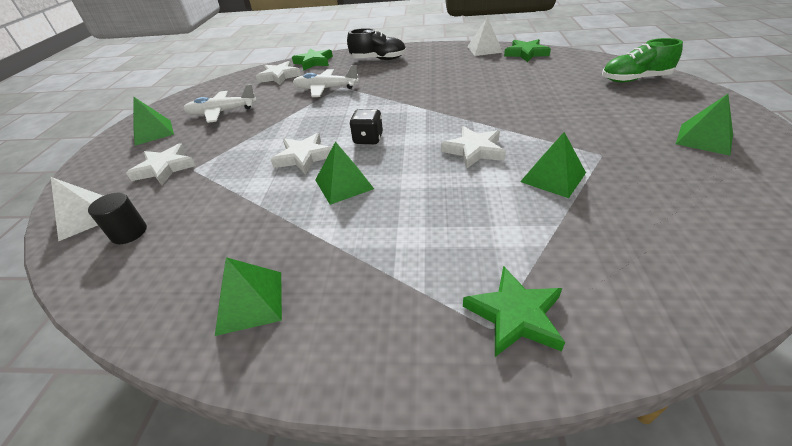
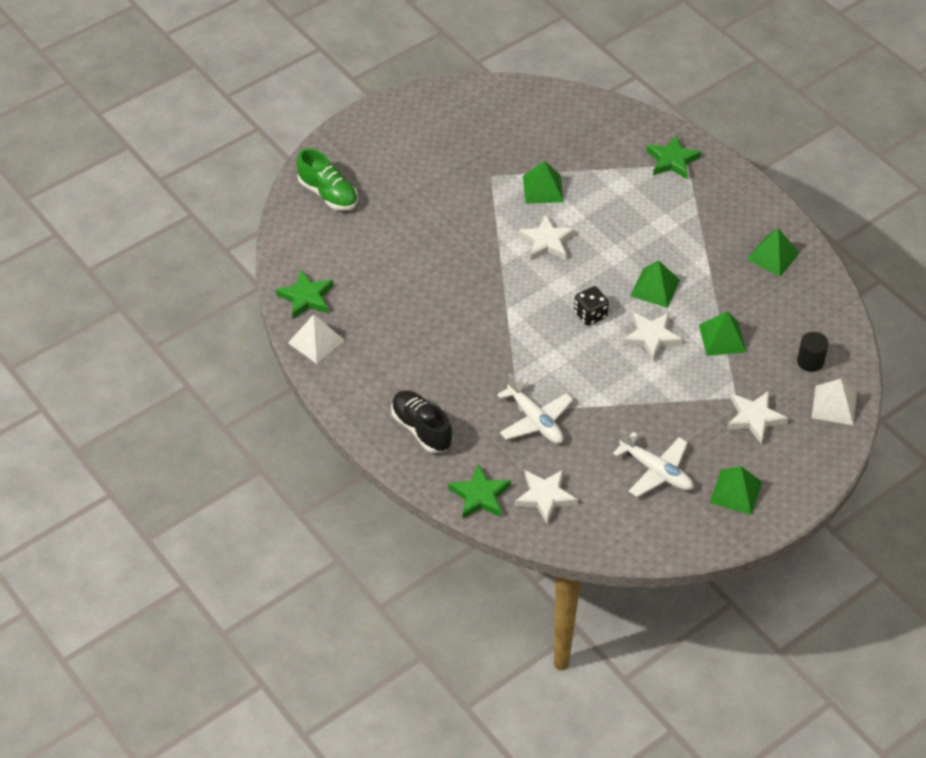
camera: 135 degrees left, 10 degrees up
green pyramid [676,94,733,156] -> green pyramid moved to [699,311,746,356]

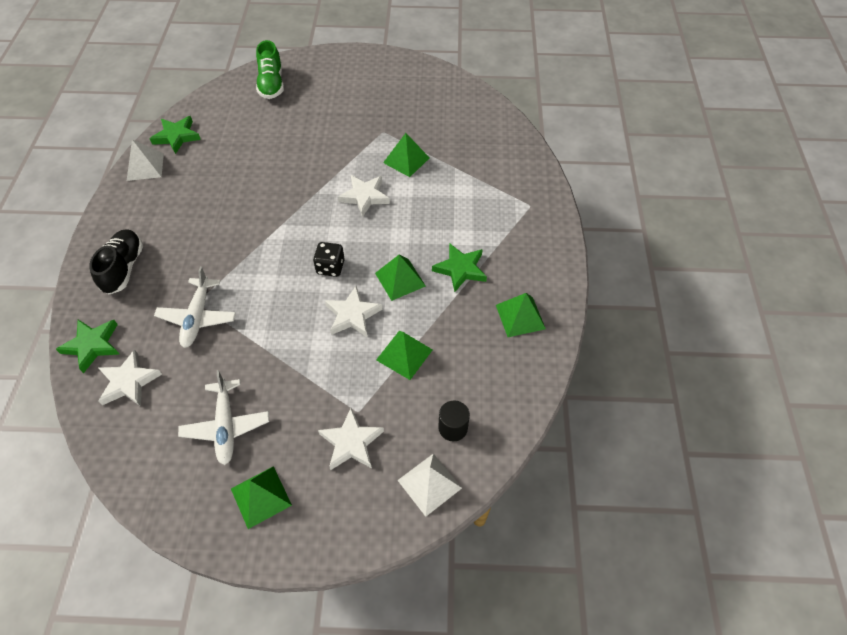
camera: 40 degrees right, 5 degrees up
green star [646,135,701,179] -> green star moved to [432,243,487,292]

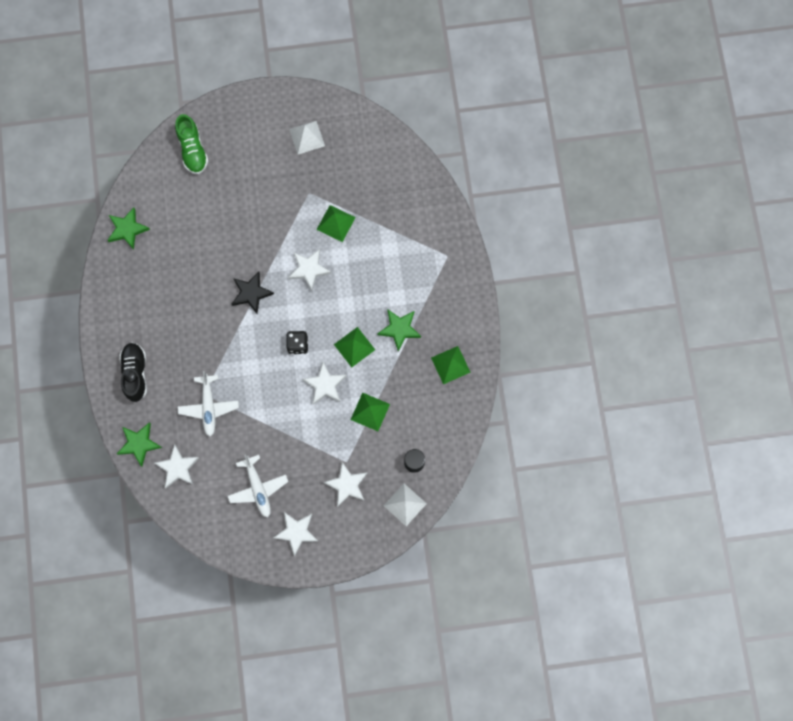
camera: 10 degrees left, 20 degrees up
white pyramid [127,140,164,181] -> white pyramid moved to [289,121,325,154]
green pyramid [231,466,292,529] -> white star [273,512,319,556]
none -> black star [232,271,274,314]

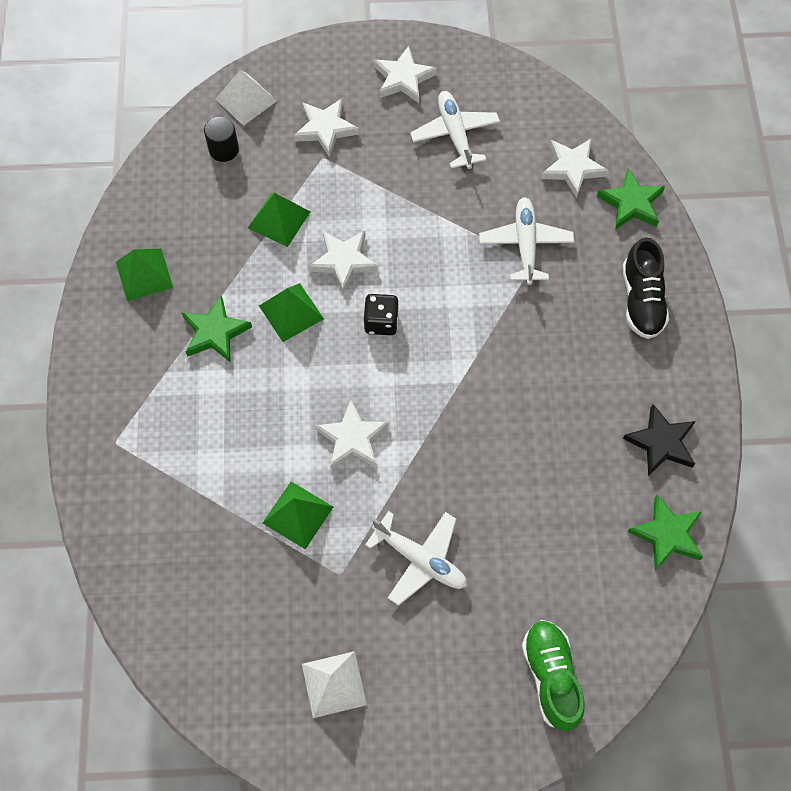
camera: 175 degrees left, 10 degrees down
black star [232,271,274,314] -> black star moved to [623,404,696,476]
none -> white plane [365,511,467,606]

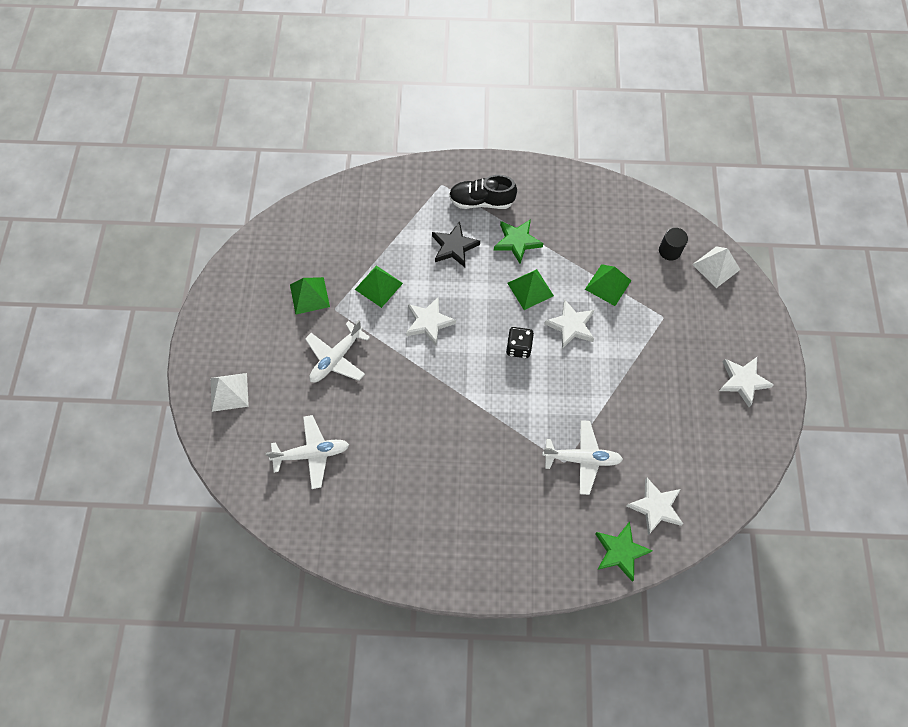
camera: 95 degrees right, 0 degrees up
green pyramid [116,249,173,301] -> green pyramid moved to [290,277,330,314]
white star [294,98,359,158] -> none
white pyramid [302,651,367,718] -> white pyramid moved to [211,373,249,412]
white plane [410,91,500,169] -> white plane moved to [266,415,349,489]
green shoe [522,620,585,731] -> none
black shoe [623,237,669,339] -> black shoe moved to [449,175,517,209]
black star [623,404,696,476] -> black star moved to [432,221,480,267]
green star [627,494,703,571] -> none

